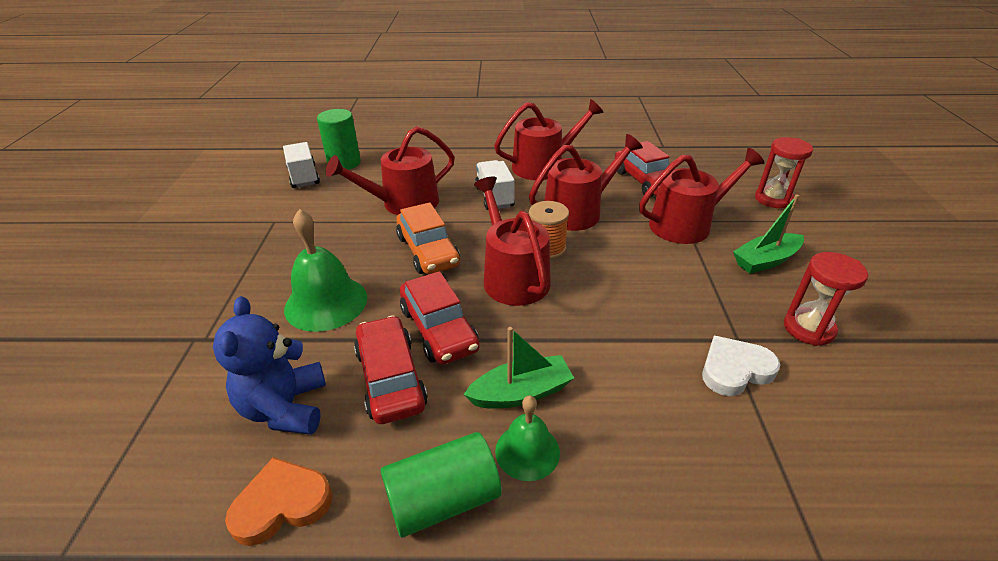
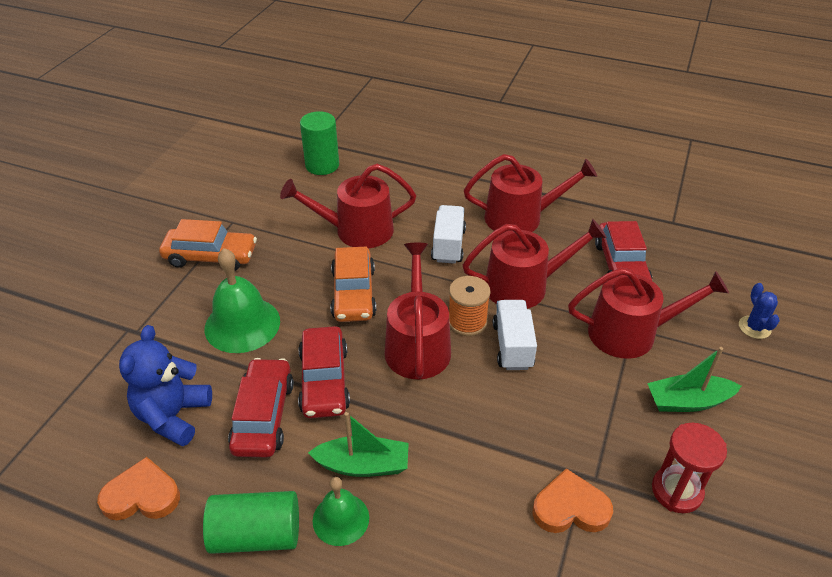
camera: 20 degrees right, 5 degrees up
white truck [283,142,320,188] -> white truck moved to [493,300,537,370]
white heart [702,336,780,396] -> orange heart [532,468,613,533]
red hourglass [755,137,813,208] -> blue cactus [739,283,780,339]
none -> orange car [159,219,257,271]

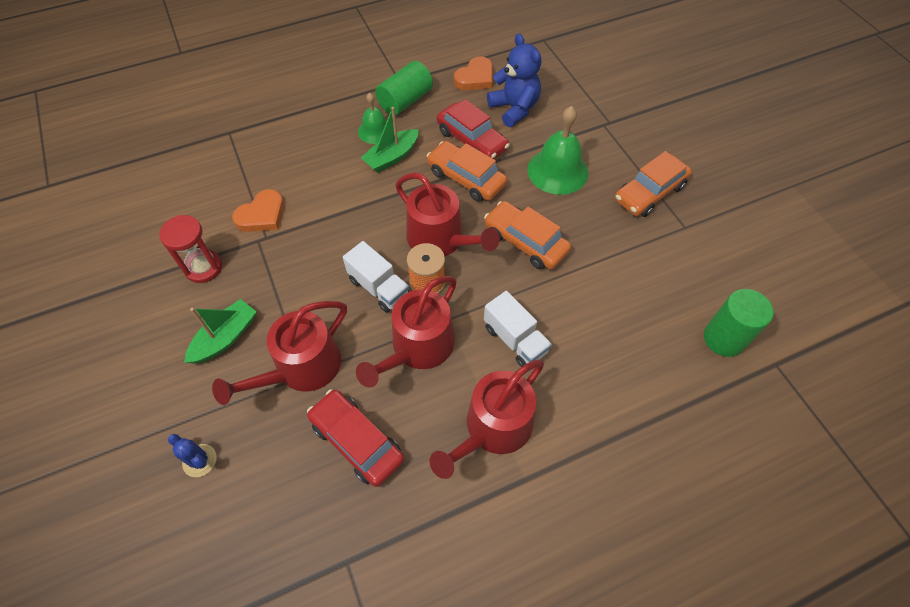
camera: 135 degrees right, 15 degrees up
red watering can [280,164,416,248] -> none
red car [298,326,350,418] -> orange car [427,141,507,202]

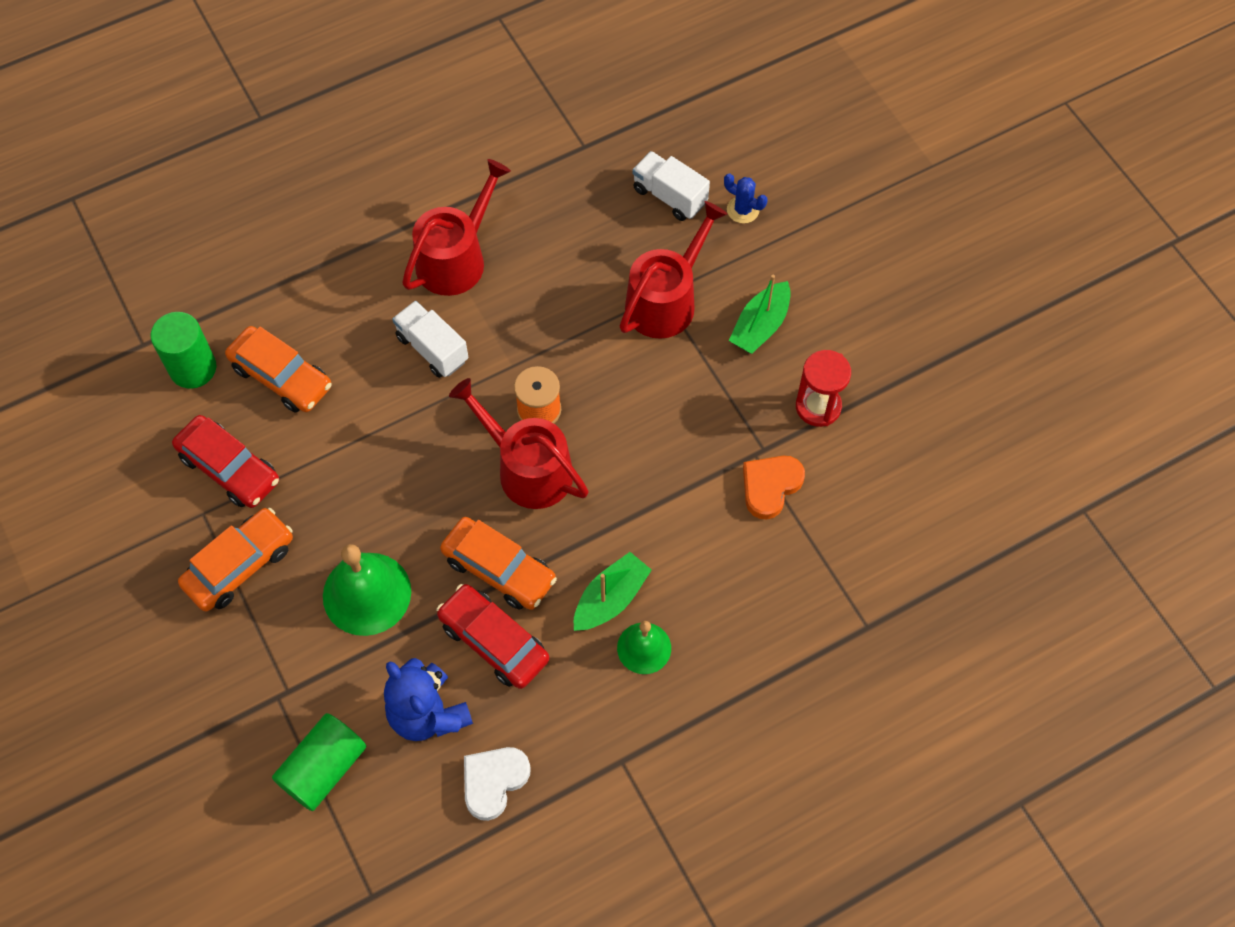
camera: 175 degrees right, 5 degrees up
red car [307,389,404,487] -> red car moved to [172,415,279,508]
white truck [343,241,409,313] -> white truck moved to [632,151,710,221]
red watering can [356,276,457,388] -> none
green cylinder [375,61,433,115] -> green cylinder moved to [272,713,366,811]
orange heart [454,56,493,90] -> white heart [464,747,531,821]
orange car [484,201,571,270] -> orange car moved to [225,326,332,413]

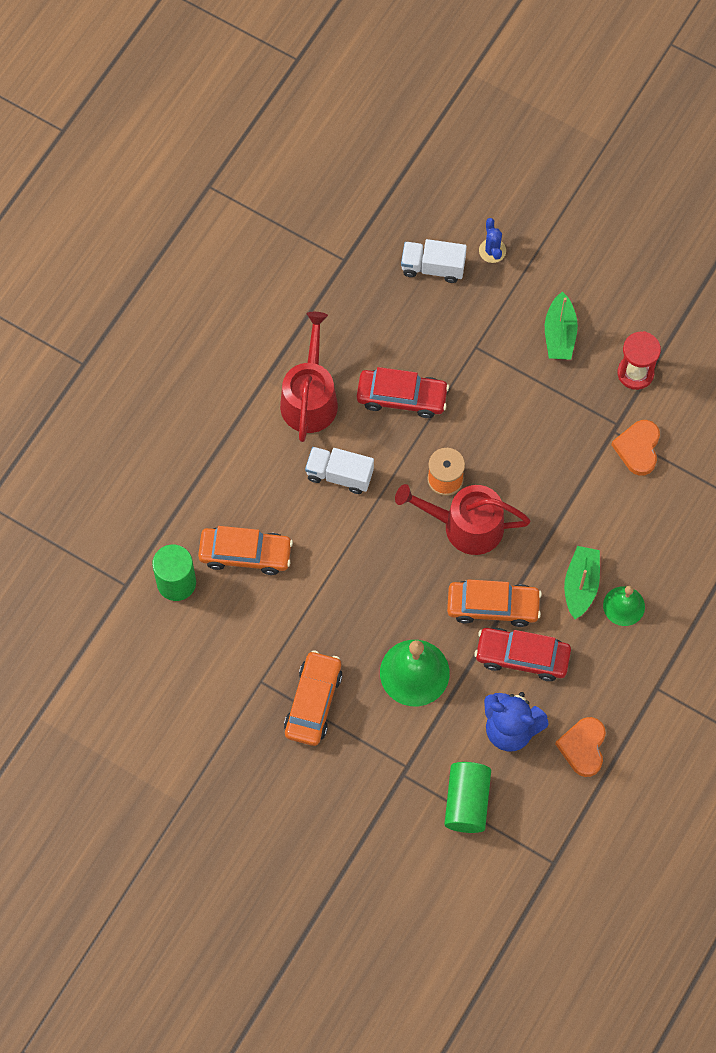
camera: 30 degrees left, 5 degrees up
red car [172,415,279,508] -> red car moved to [357,367,449,418]
white heart [464,747,531,821] -> orange heart [555,717,606,777]
red watering can [620,201,727,339] -> none
blue cactus [724,173,767,223] -> blue cactus turned 75 degrees clockwise [479,218,506,263]

